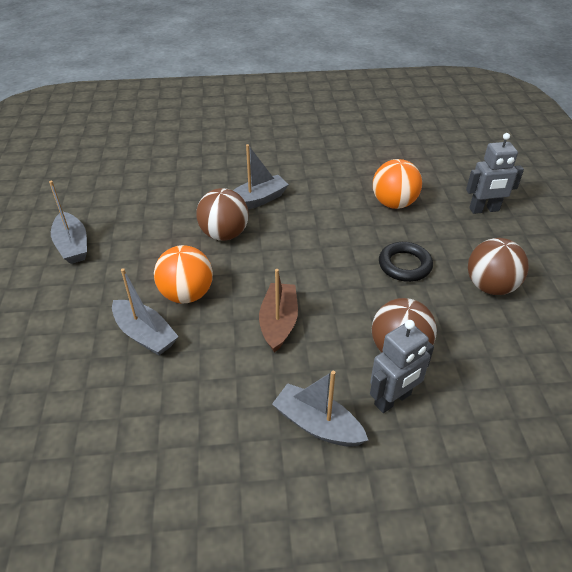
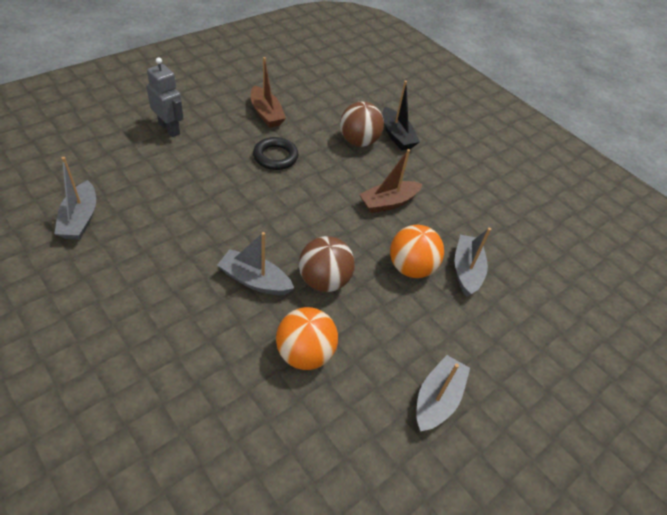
camera: 130 degrees left, 5 degrees up
grey boat [272,371,368,447] -> grey boat moved to [54,157,96,240]
grey robot [370,320,434,413] -> black boat [383,81,420,150]
orange ball [373,159,422,209] -> orange ball moved to [276,307,338,370]
brown ball [468,238,529,295] -> brown boat [251,57,286,128]

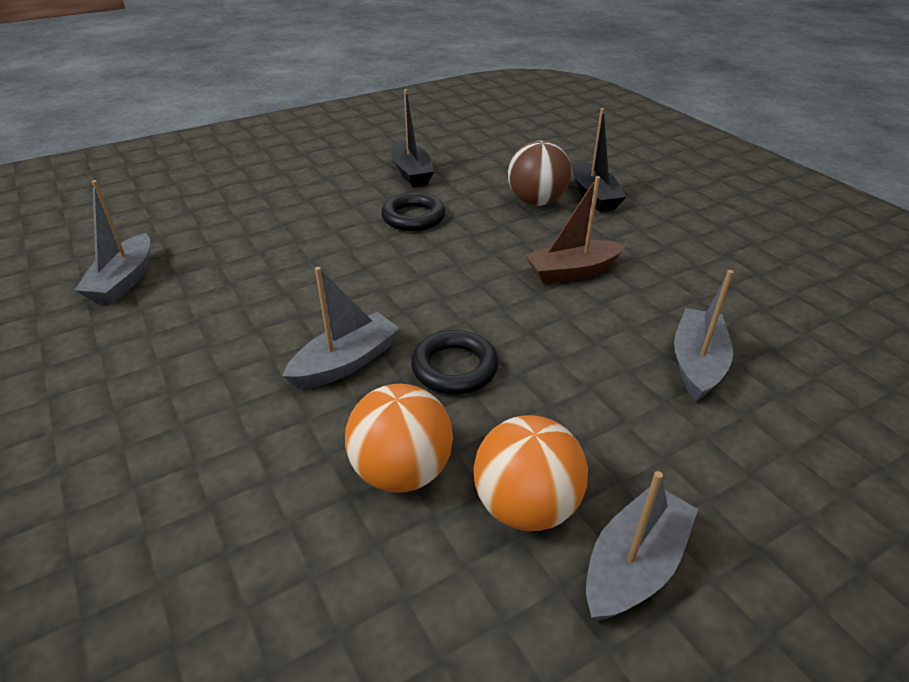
camera: 15 degrees right, 10 degrees down
grey robot [146,57,183,137] -> none
grey boat [217,232,294,295] -> grey boat turned 105 degrees clockwise [283,267,400,389]
brown boat [251,57,286,128] -> black boat [391,89,434,187]
brown ball [299,236,355,292] -> black ring [411,330,499,395]
orange ball [390,225,444,278] -> orange ball moved to [473,415,588,531]

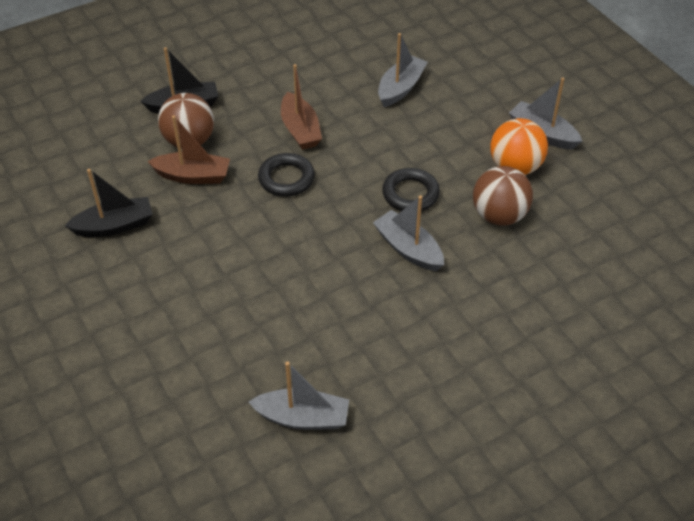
camera: 90 degrees left, 10 degrees up
orange ball [345,384,453,493] -> brown ball [473,166,533,226]
black ring [381,192,445,231] -> black ring moved to [258,153,315,197]
grey boat [674,270,733,402] -> grey boat turned 105 degrees clockwise [378,33,428,107]
none -> brown boat [147,115,230,184]

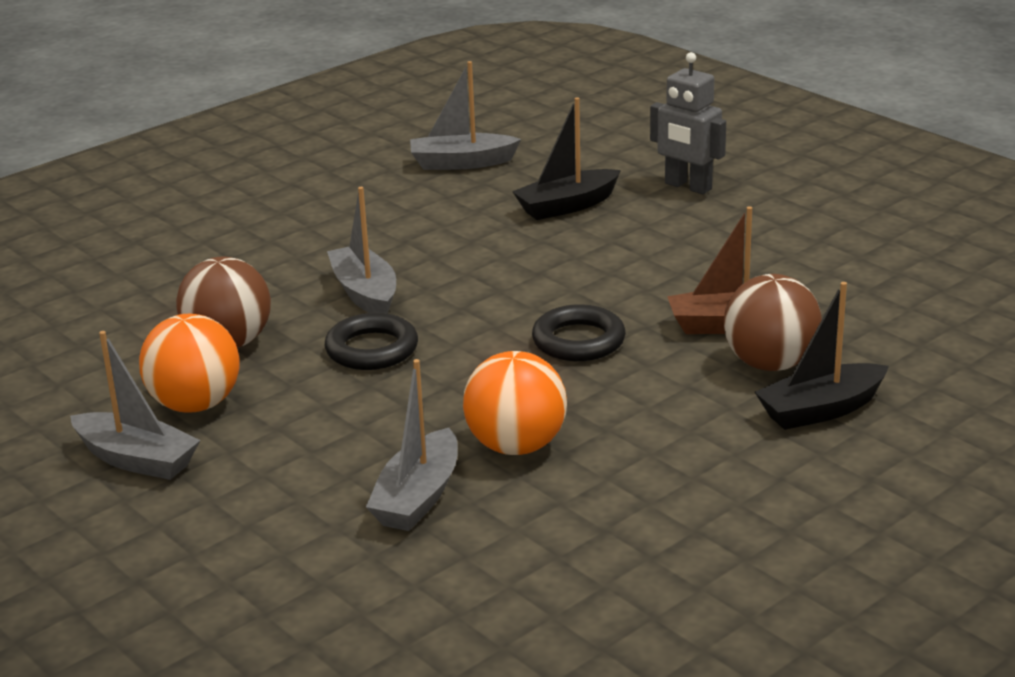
camera: 170 degrees right, 20 degrees down
black boat [65,169,153,237] -> black boat moved to [512,97,621,220]
brown boat [281,64,322,150] -> none
grey boat [373,195,444,271] -> grey boat turned 150 degrees counterclockwise [327,187,396,314]
none -> orange ball [463,351,567,455]
none -> grey robot [650,52,726,194]

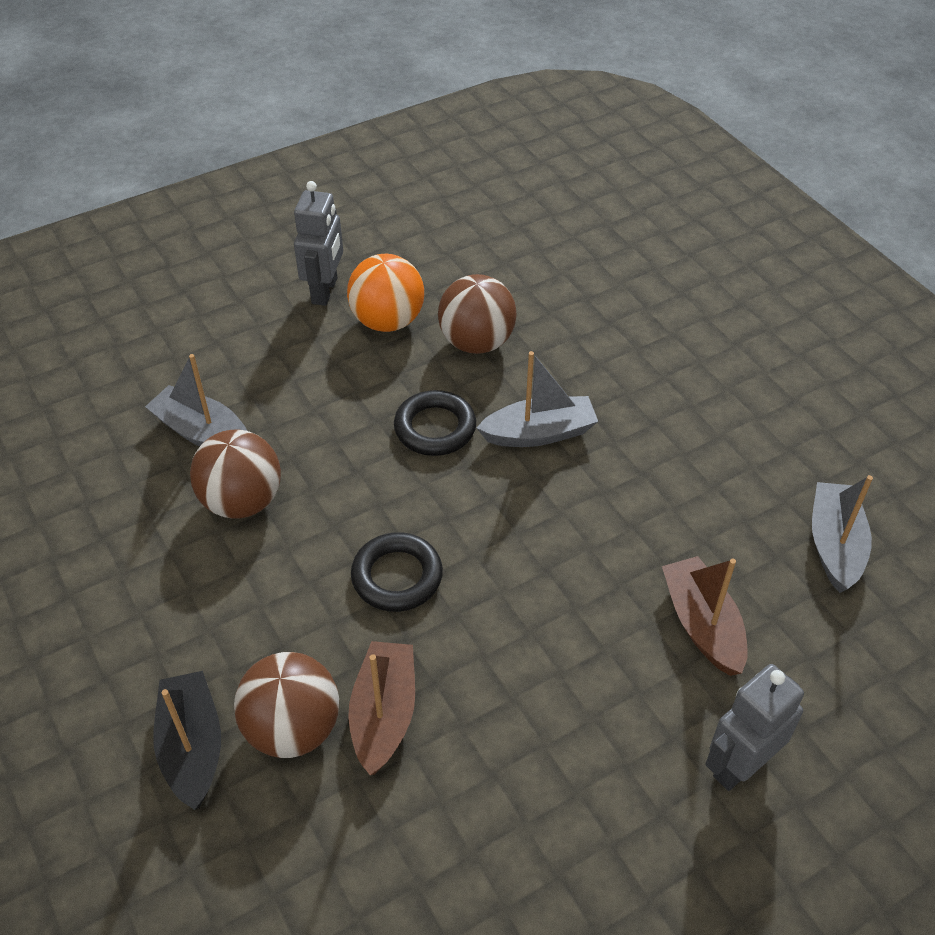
camera: 100 degrees right, 20 degrees up
grey boat [70,331,200,480] -> grey robot [294,181,343,306]
orange ball [463,351,567,455] -> brown ball [190,430,281,519]
black boat [512,97,621,220] -> brown boat [662,556,748,676]

